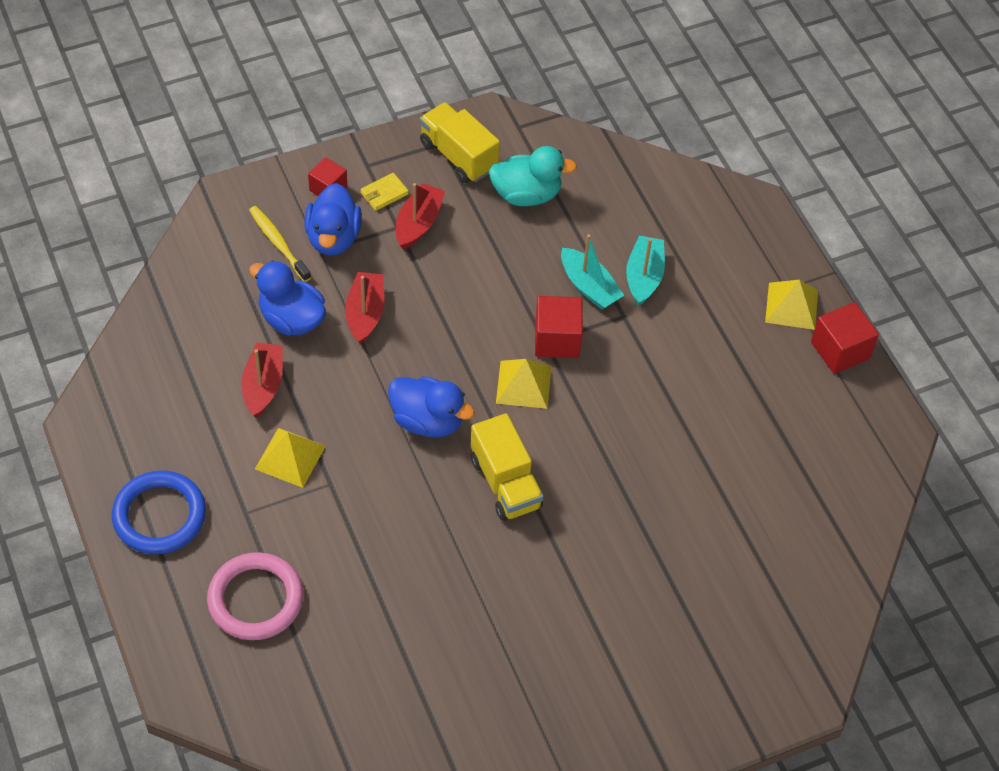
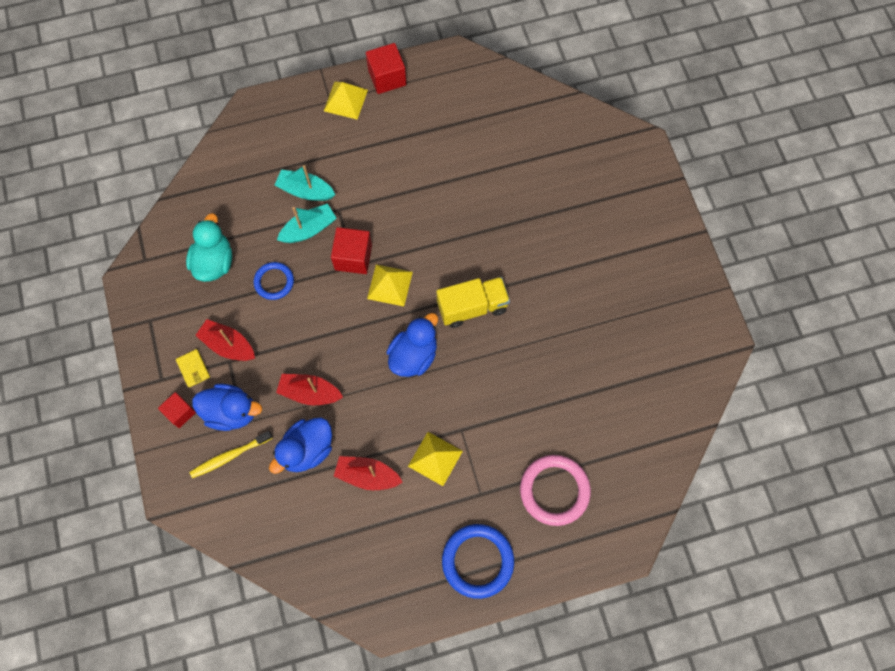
camera: 80 degrees left, 15 degrees up
yellow truck [420,102,500,183] -> none
none -> blue ring [254,262,294,300]

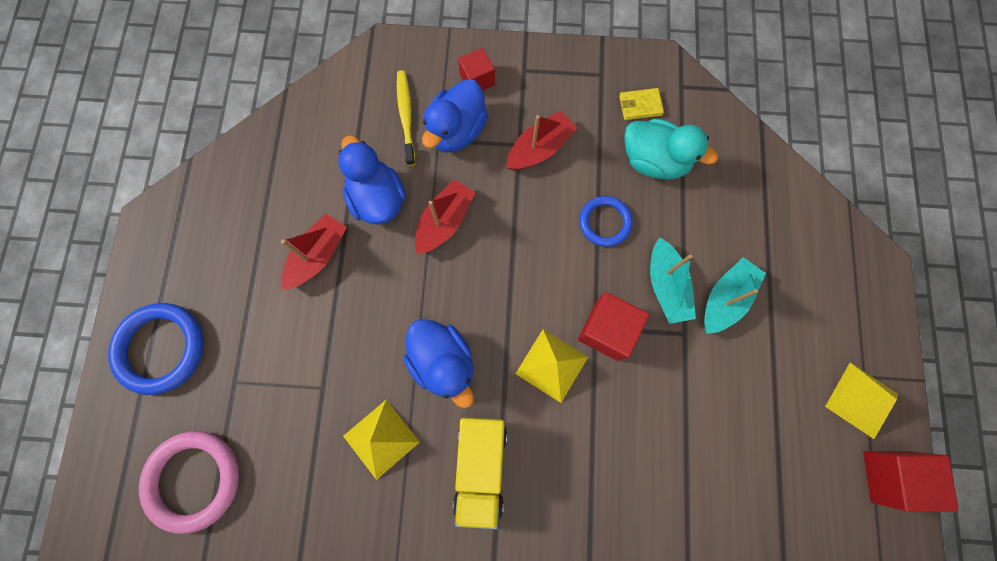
camera: 110 degrees right, 5 degrees up
yellow wallet [176,349,210,387] -> yellow wallet moved to [619,88,664,120]
yellow pyramid [408,432,463,486] -> yellow pyramid moved to [343,400,420,480]

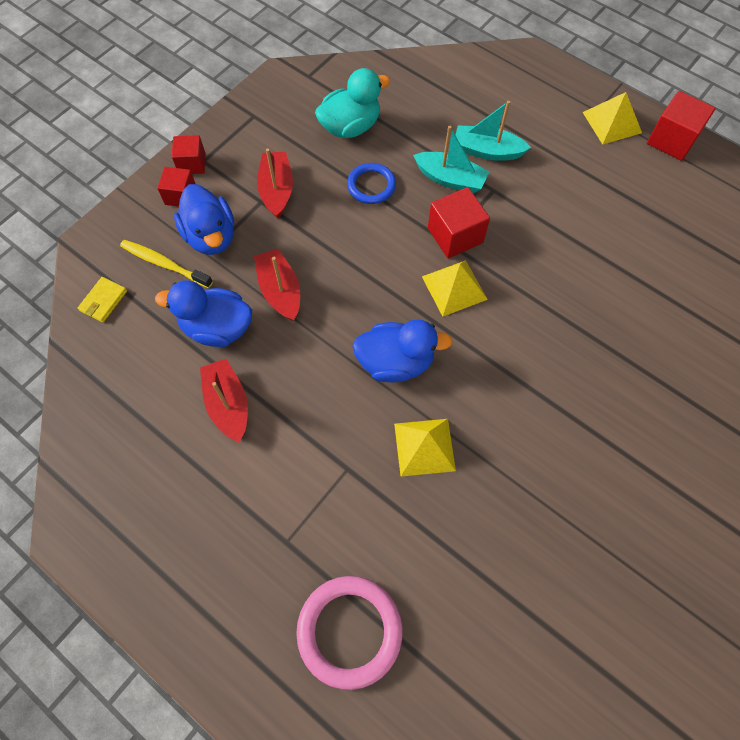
camera: 55 degrees left, 10 degrees down
blue ring [108,303,204,395] -> none
yellow truck [453,417,507,529] -> none
yellow wallet [619,88,664,120] -> yellow wallet moved to [78,277,127,322]
turquoise boat [704,257,766,334] -> turquoise boat turned 60 degrees counterclockwise [456,101,531,161]
none -> red cube [172,135,206,174]

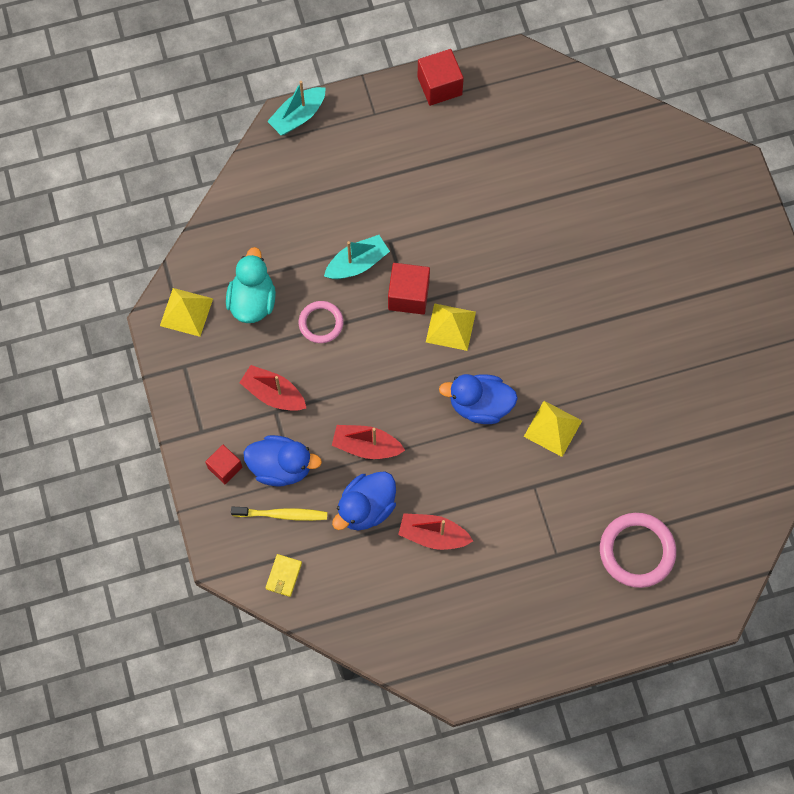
camera: 55 degrees left, 5 degrees up
yellow wallet [78,277,127,322] -> yellow wallet turned 45 degrees clockwise [265,554,302,597]
yellow toothbrush [120,240,213,288] -> yellow toothbrush turned 150 degrees counterclockwise [231,507,327,521]
red cube [172,135,206,174] -> none
blue ring [347,163,396,204] -> pink ring [299,301,343,343]
blue duck [352,320,452,382] -> blue duck turned 120 degrees counterclockwise [439,374,518,424]
turquoise boat [456,101,531,161] -> turquoise boat moved to [267,81,326,135]
yellow pyramid [583,92,642,145] -> yellow pyramid moved to [160,288,213,337]

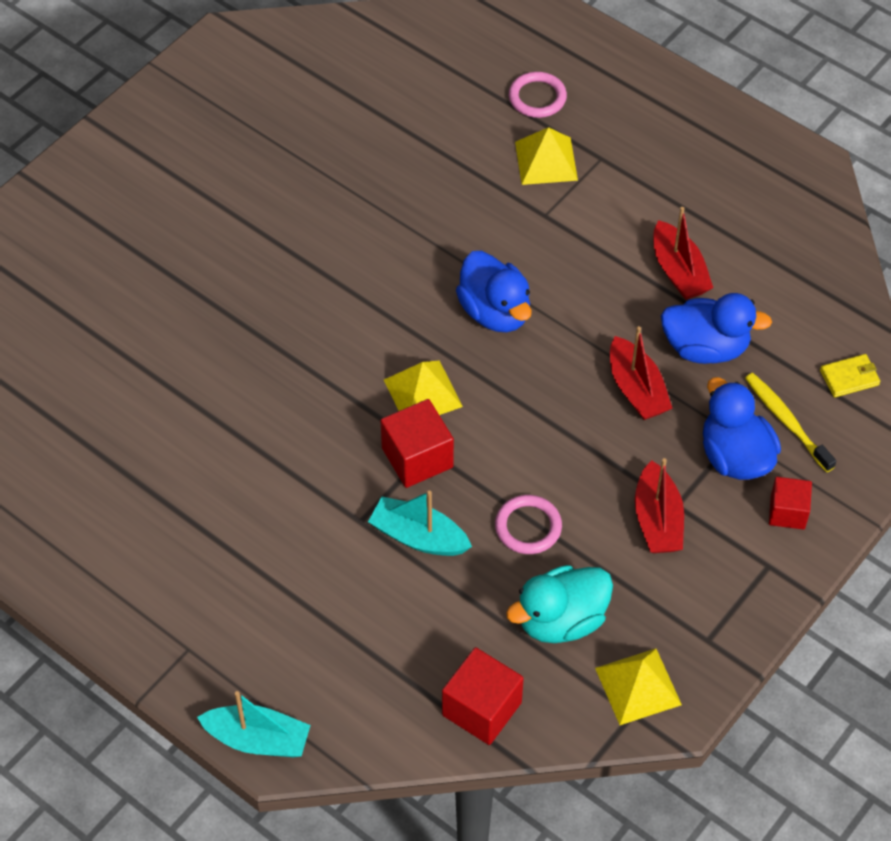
camera: 125 degrees left, 15 degrees down
red cube [417,49,464,106] -> red cube moved to [442,647,524,745]
yellow pyramid [524,401,582,457] -> yellow pyramid moved to [515,127,578,185]
pink ring [600,513,676,588] -> pink ring [509,72,567,118], size x0.62

